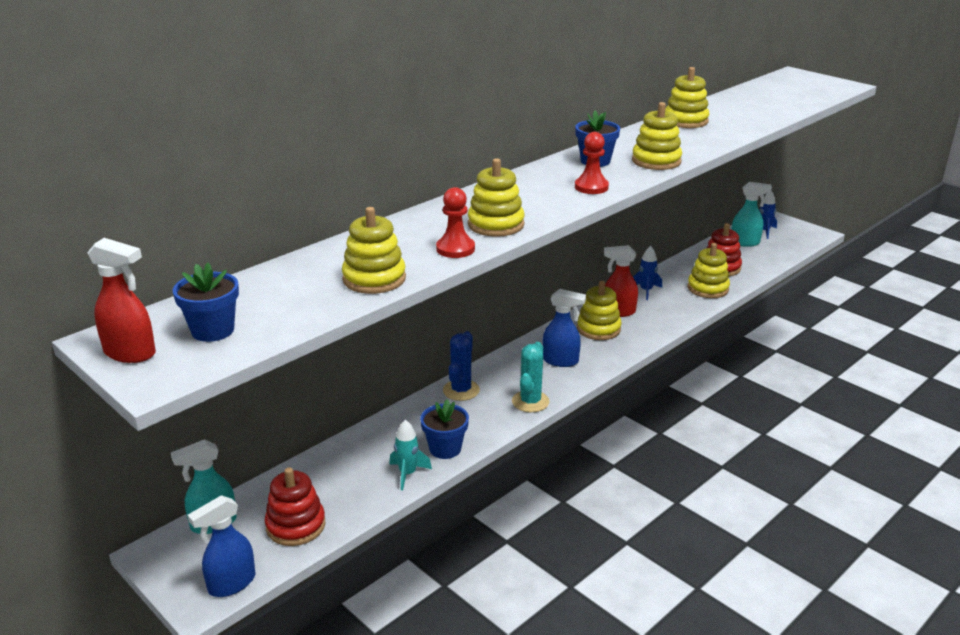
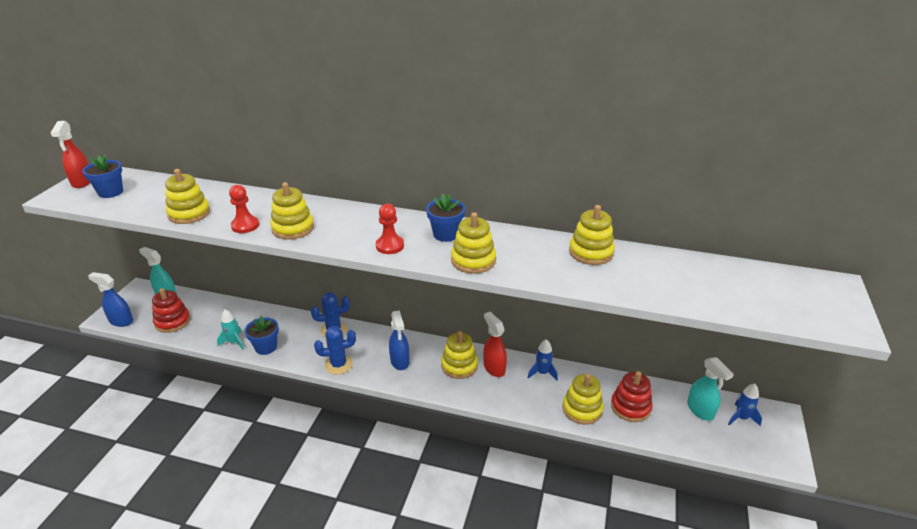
camera: 60 degrees right, 5 degrees up
turquoise cactus [512,342,550,412] -> blue cactus [314,326,356,375]

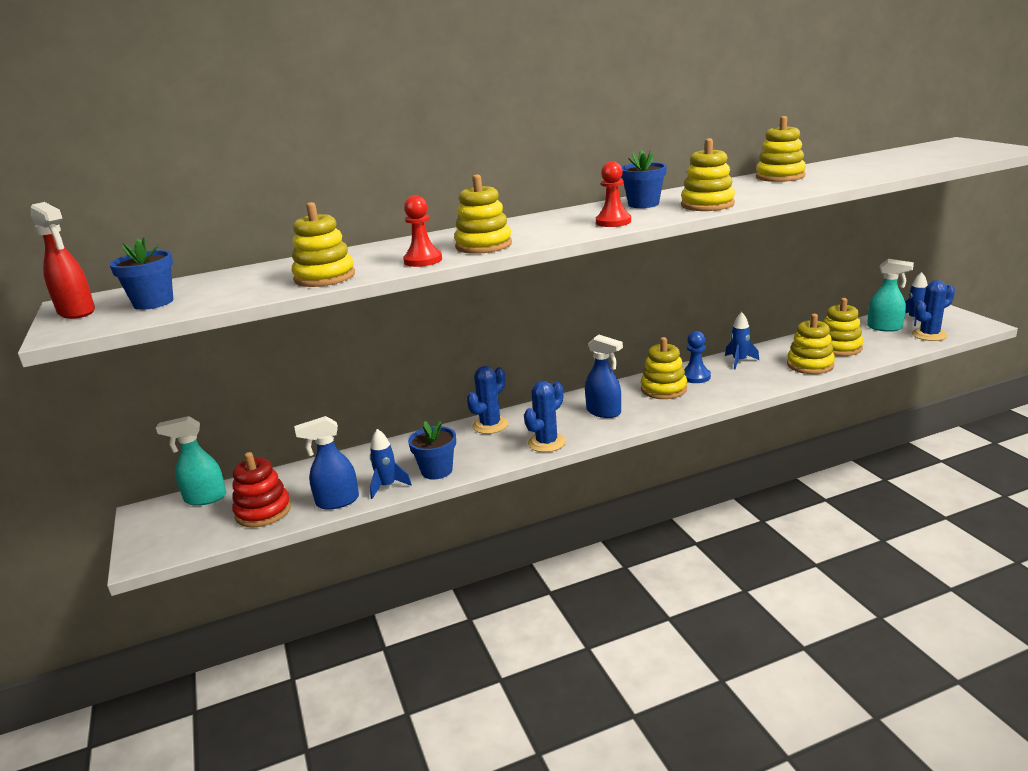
camera: 35 degrees left, 10 degrees down
blue spray bottle [88,272,133,327] -> blue spray bottle moved to [294,416,359,510]
turquoise rocket [217,309,244,350] -> blue rocket [370,429,412,499]
red spray bottle [483,312,507,377] -> blue pawn [684,331,711,383]
red stacking toy [611,371,652,422] -> yellow stacking toy [823,298,863,356]
none -> blue cactus [912,280,955,341]

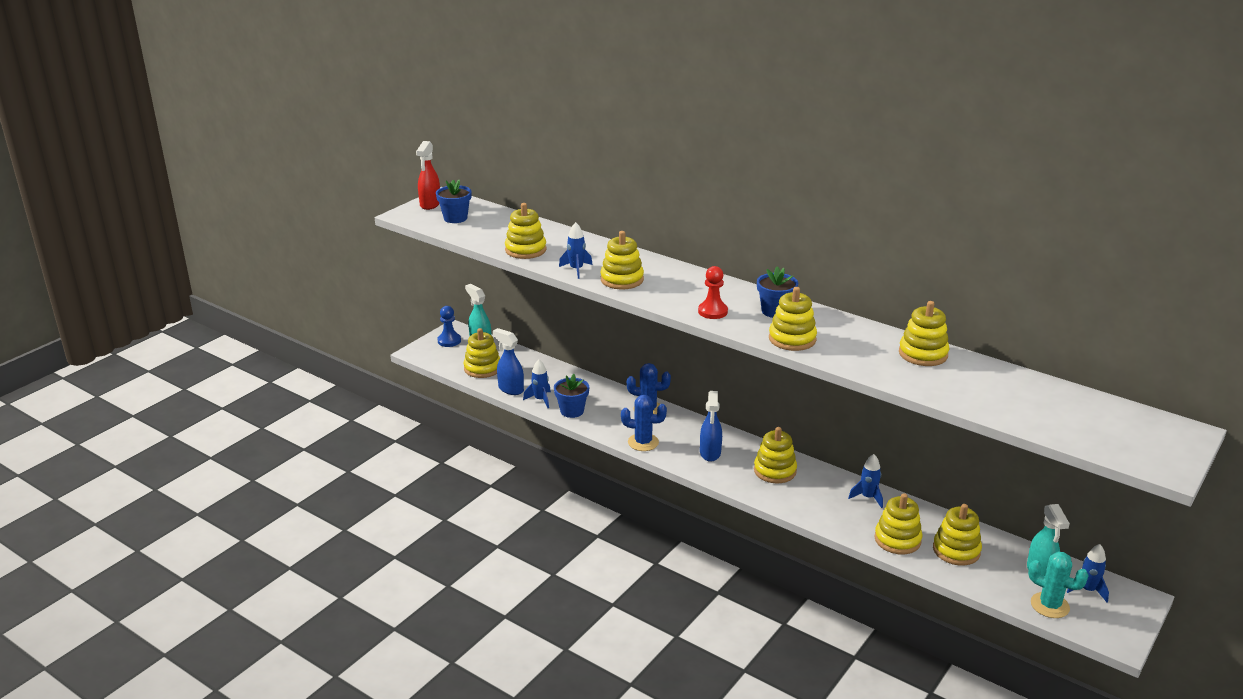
camera: 55 degrees right, 5 degrees up
red stacking toy [232,452,291,528] -> yellow stacking toy [464,328,500,378]
red pawn [403,195,442,267] -> blue rocket [559,222,593,279]
blue pawn [684,331,711,383] -> blue pawn moved to [437,306,461,347]
blue cactus [912,280,955,341] -> turquoise cactus [1028,551,1089,618]

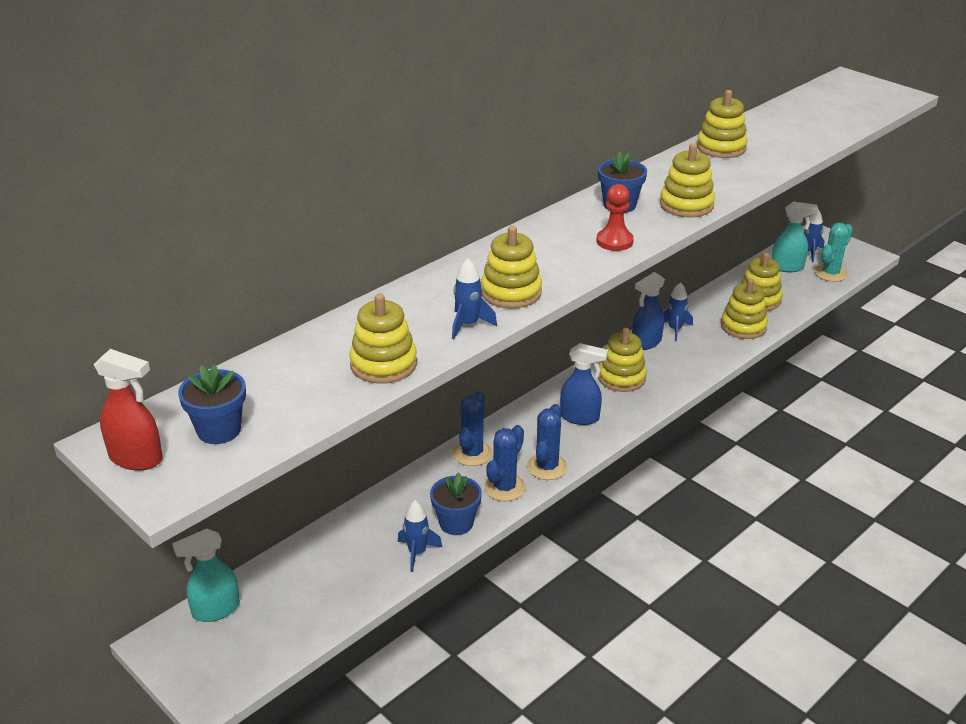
camera: 80 degrees left, 5 degrees up
blue pawn [437,306,461,347] -> none
yellow stacking toy [464,328,500,378] -> none
blue spray bottle [493,328,524,395] -> blue spray bottle moved to [632,272,665,350]
none -> blue cactus [484,425,526,501]

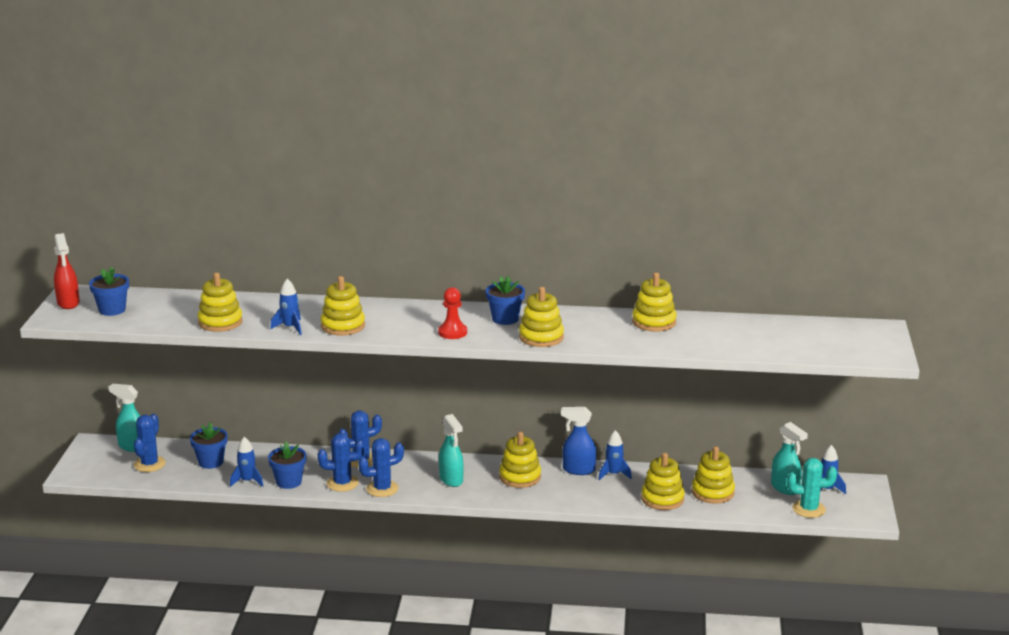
camera: 50 degrees right, 10 degrees down
blue spray bottle [560,343,608,425] -> turquoise spray bottle [439,414,464,487]
none -> blue cactus [134,414,166,472]
none -> blue flower pot [190,422,228,469]

